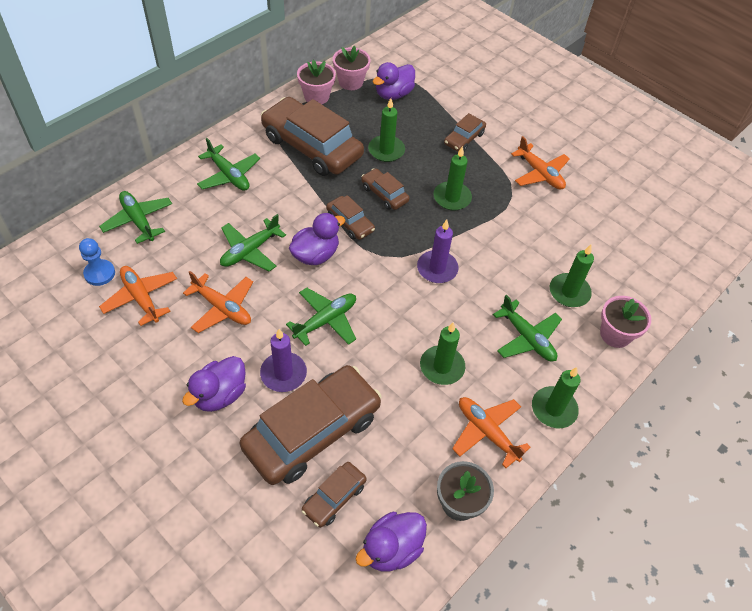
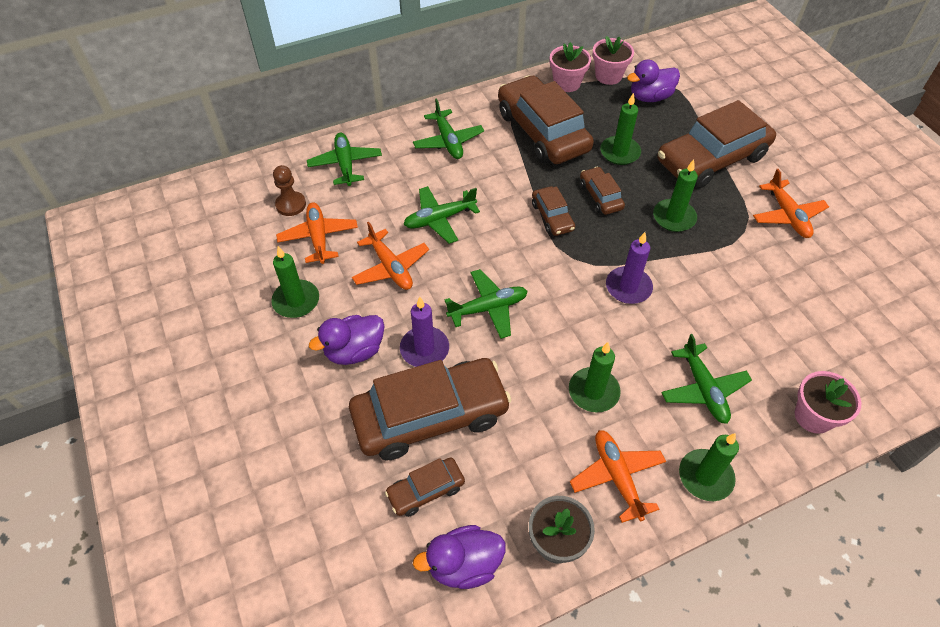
camera: 25 degrees right, 0 degrees up
blue pawn [79,238,115,286] -> brown pawn [273,165,306,216]
purple duck [289,213,345,265] -> none
brown car [444,113,486,152] -> brown car [657,100,776,188], size x2.12
green candle [550,245,594,307] -> green candle moved to [271,246,319,318]

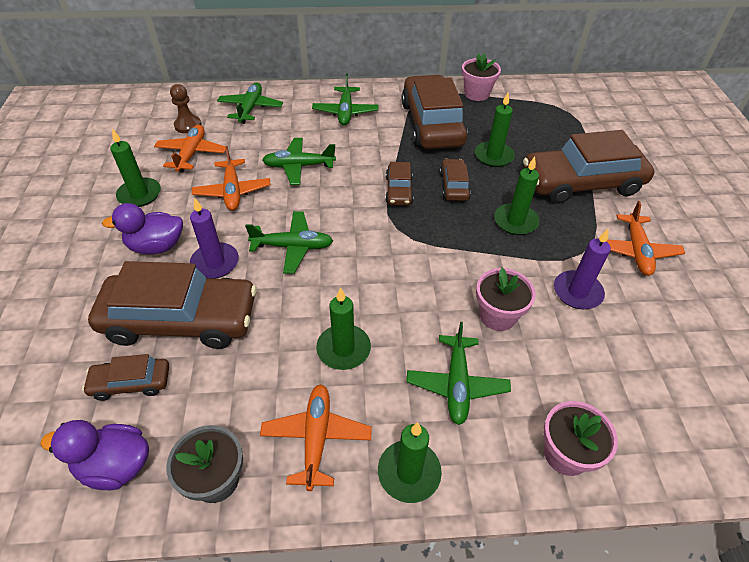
camera: 20 degrees right, 5 degrees down
pink flower pot [593,36,634,85] -> pink flower pot moved to [476,268,536,331]
purple candle [606,232,653,304] -> purple candle moved to [554,229,611,309]
purple duck [627,59,680,102] -> none

